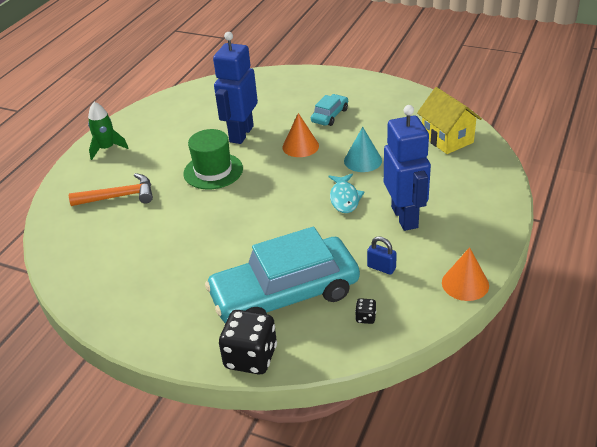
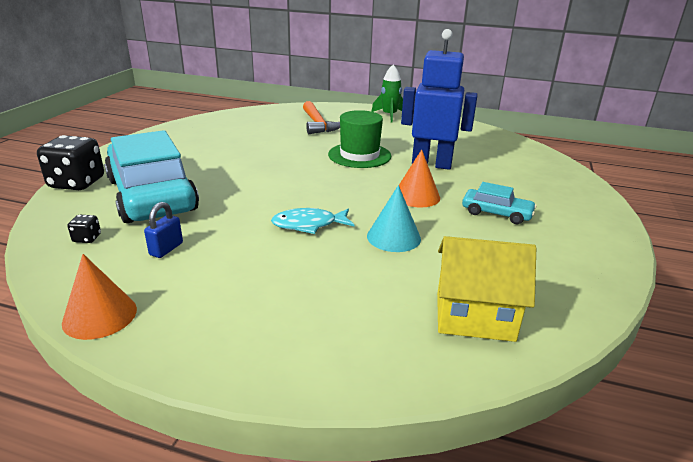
camera: 80 degrees right, 10 degrees down
blue robot [384,105,431,231] -> none
yellow house [417,87,482,154] -> yellow house turned 45 degrees clockwise [437,236,536,342]

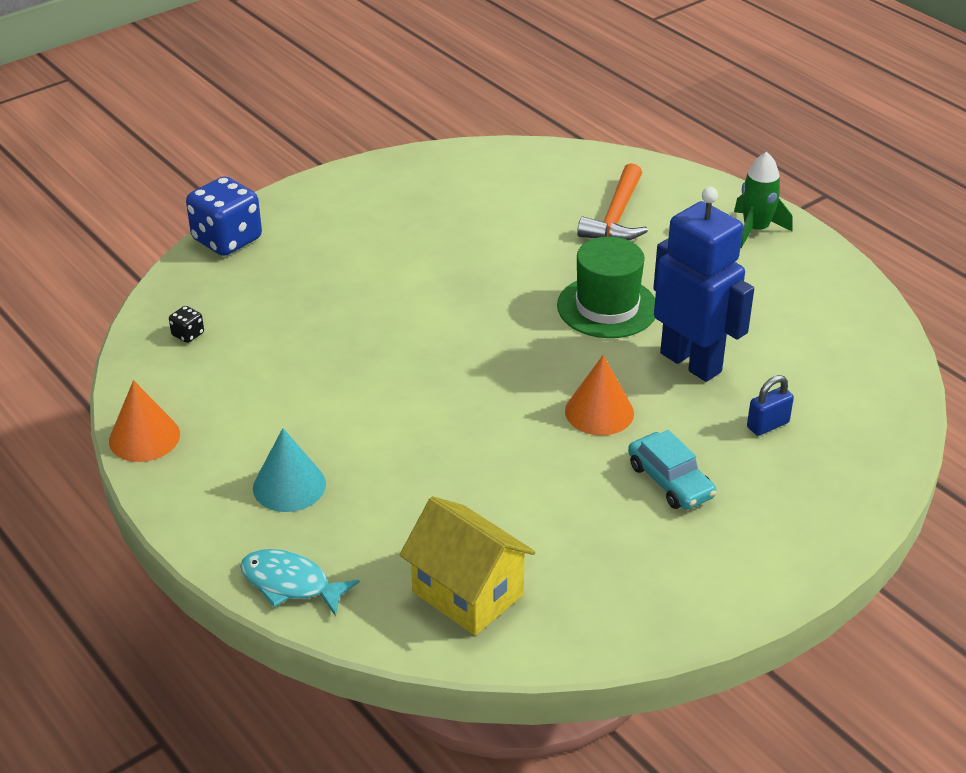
camera: 35 degrees right, 10 degrees up
black dice [37,135,104,190] -> blue dice [186,176,262,256]
turquoise car [104,130,199,223] -> none
blue padlock [144,202,183,258] -> blue padlock moved to [747,375,794,436]
turquoise fish [271,208,354,234] -> turquoise fish moved to [240,549,360,616]
turquoise cone [367,185,421,252] -> turquoise cone moved to [253,428,326,512]

